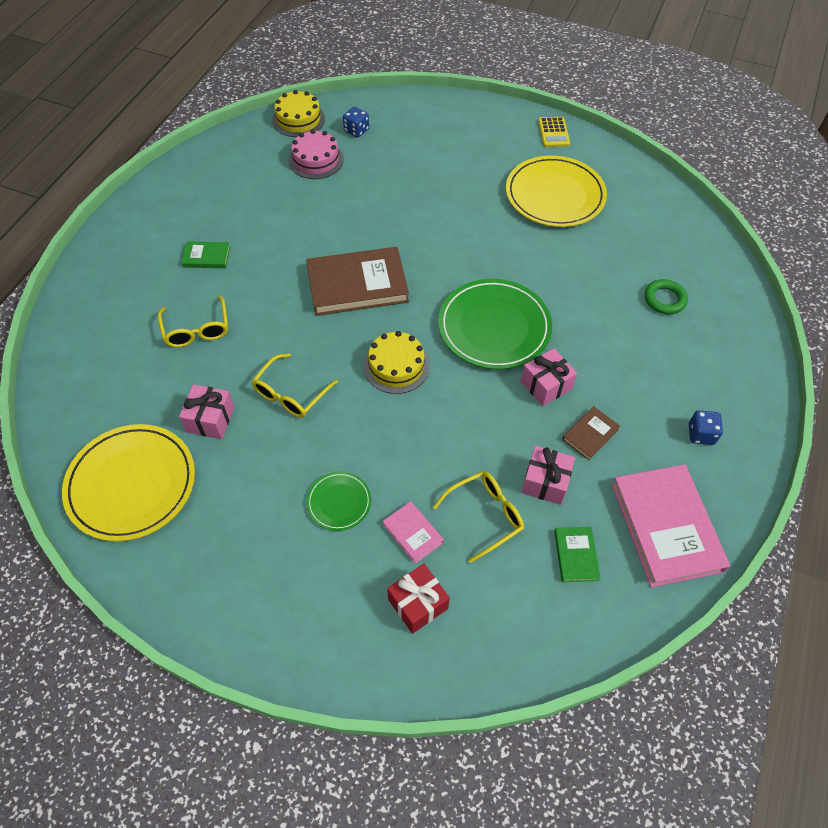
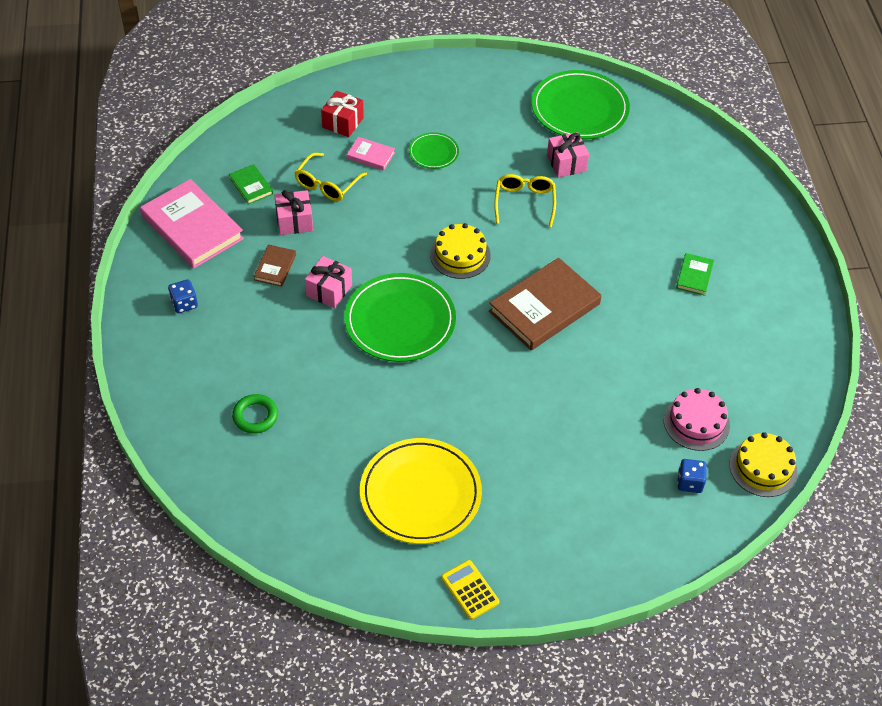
camera: 150 degrees right, 5 degrees down
yellow plate [62,424,195,542] -> green plate [531,70,630,139]
yellow glasses [158,296,228,347] -> none
green book [182,241,230,268] -> green book turned 45 degrees counterclockwise [676,253,714,296]

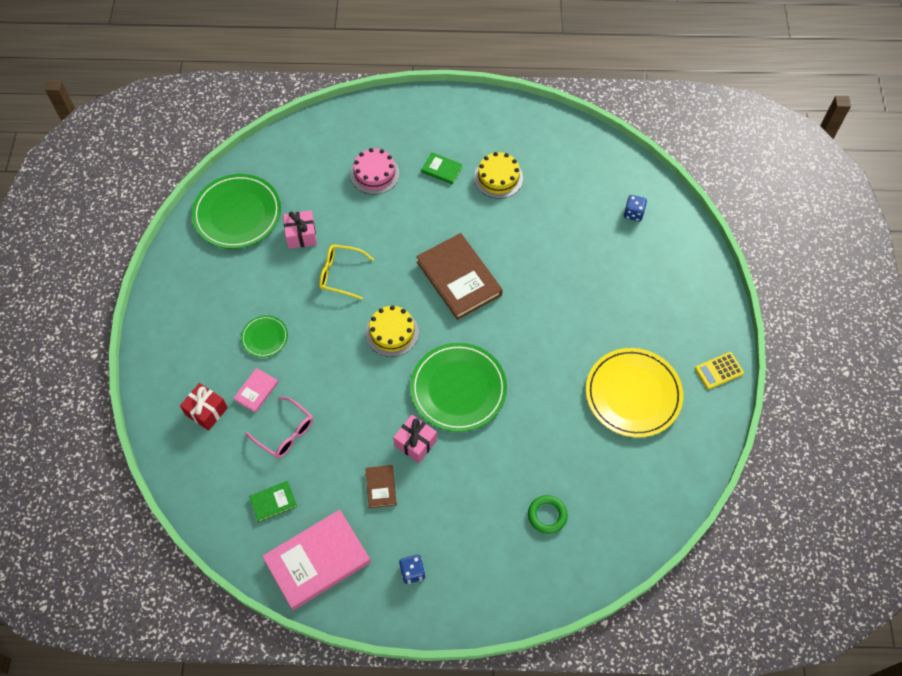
camera: 80 degrees left, 10 degrees up
brown book [254,244,296,287] -> brown book turned 60 degrees clockwise [365,465,397,508]
pink gift [274,190,313,235] -> none
yellow glasses [295,153,367,201] -> pink glasses [245,396,313,458]
pink cake [664,388,730,451] -> pink cake moved to [350,148,400,195]
yellow cake [729,432,797,497] -> yellow cake moved to [474,152,523,199]

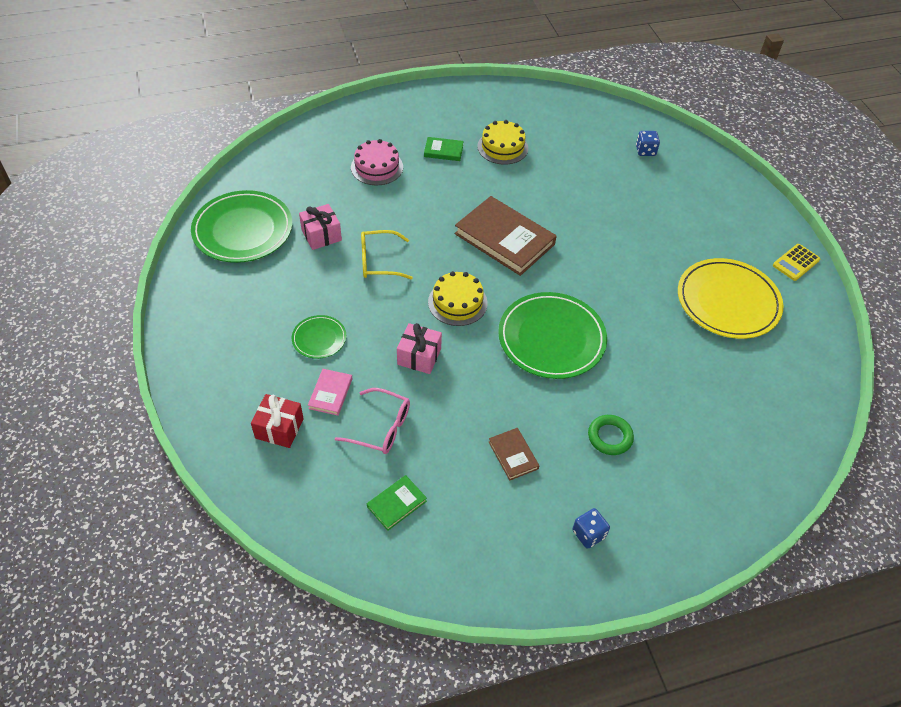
camera: 20 degrees left, 10 degrees down
pink book [262,510,371,610] -> none
pink gift [393,415,437,463] -> pink gift moved to [397,323,442,374]
green ring [528,495,568,534] -> green ring moved to [588,415,634,455]

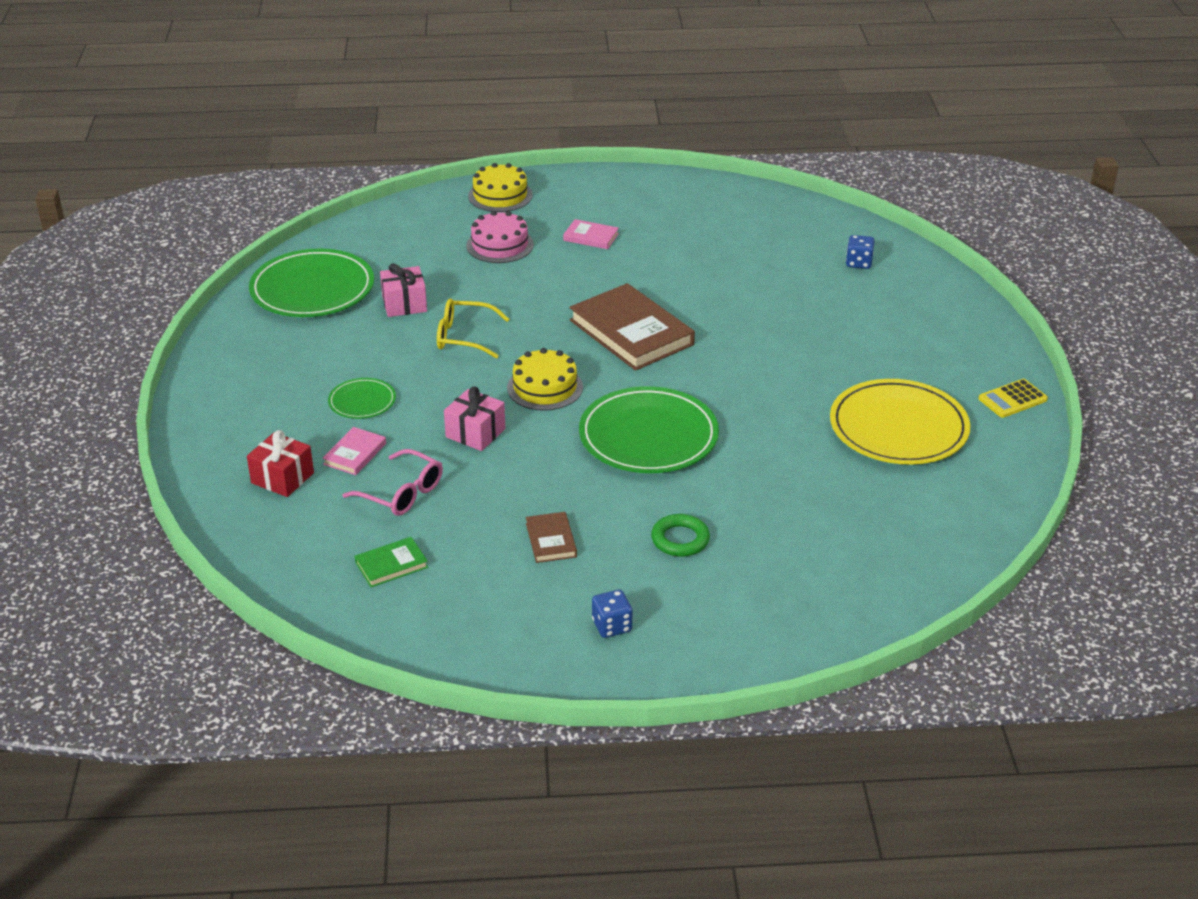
camera: 15 degrees right, 15 degrees down
green book [424,137,464,161] -> pink book [563,219,619,249]
yellow cake [477,120,528,165] -> yellow cake moved to [468,163,533,212]

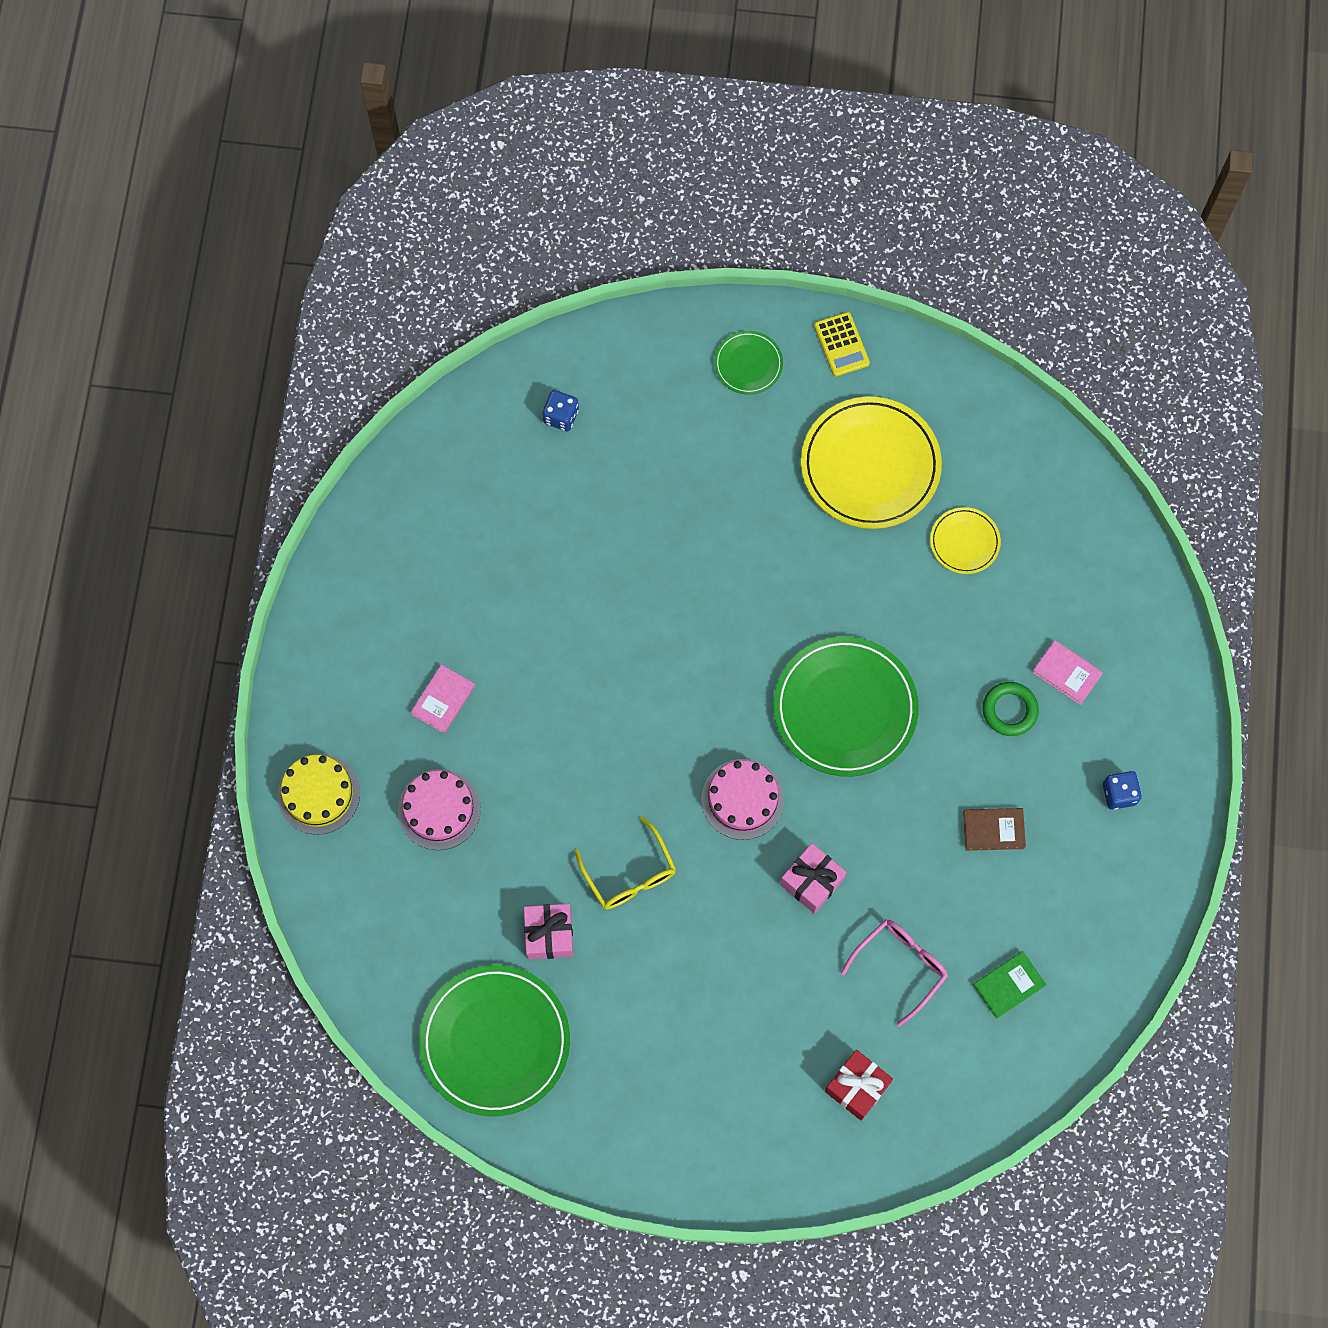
camera: 80 degrees left, 35 degrees up
pink book [322,427,386,475] -> pink book moved to [1032,640,1103,705]
green plate [328,378,396,419] -> green plate moved to [714,331,783,395]
green book [355,537,428,587] -> green book turned 75 degrees clockwise [973,951,1047,1019]
yellow glasses [437,298,510,359] -> yellow glasses turned 45 degrees counterclockwise [575,816,676,909]
yellow cake [507,348,583,411] -> pink cake [701,759,784,840]
brown book [569,283,695,371] -> none
none -> yellow plate [930,507,1001,574]

